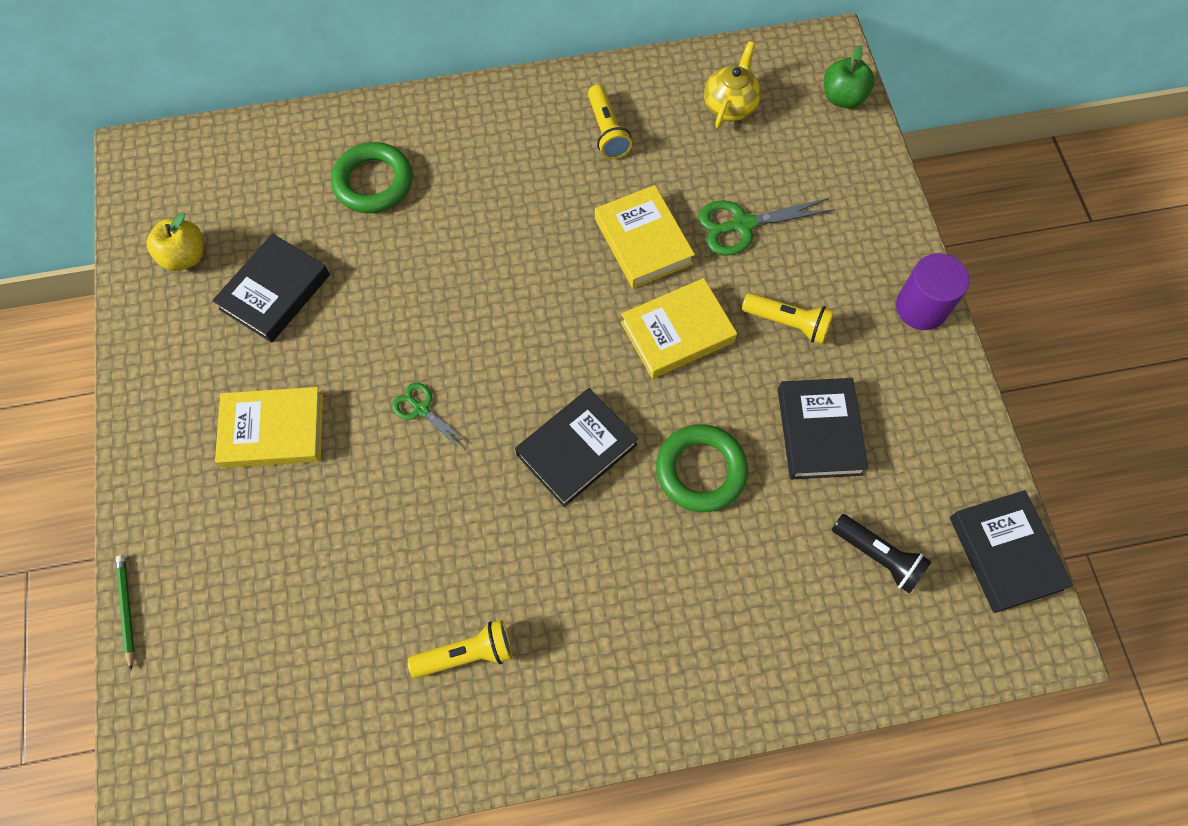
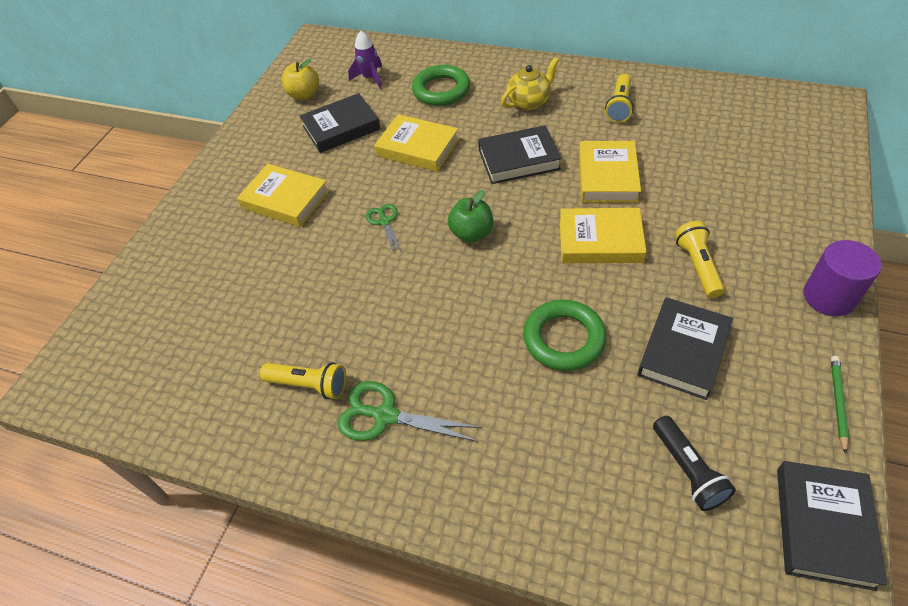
camera: 35 degrees right, 15 degrees down
green pencil [116,555,135,670] -> green pencil moved to [831,356,849,454]
black book [515,388,638,507] -> black book moved to [478,125,562,184]
green scissors [698,198,835,256] -> green scissors moved to [338,381,482,442]
yellow teapot [704,41,761,129] -> yellow teapot moved to [501,57,559,110]
yellow flashlight [742,293,834,344] -> yellow flashlight turned 150 degrees counterclockwise [675,221,725,298]
green apple [824,46,875,108] -> green apple moved to [448,190,493,242]
none -> purple rocket [348,31,382,89]
none -> yellow book [374,114,459,172]

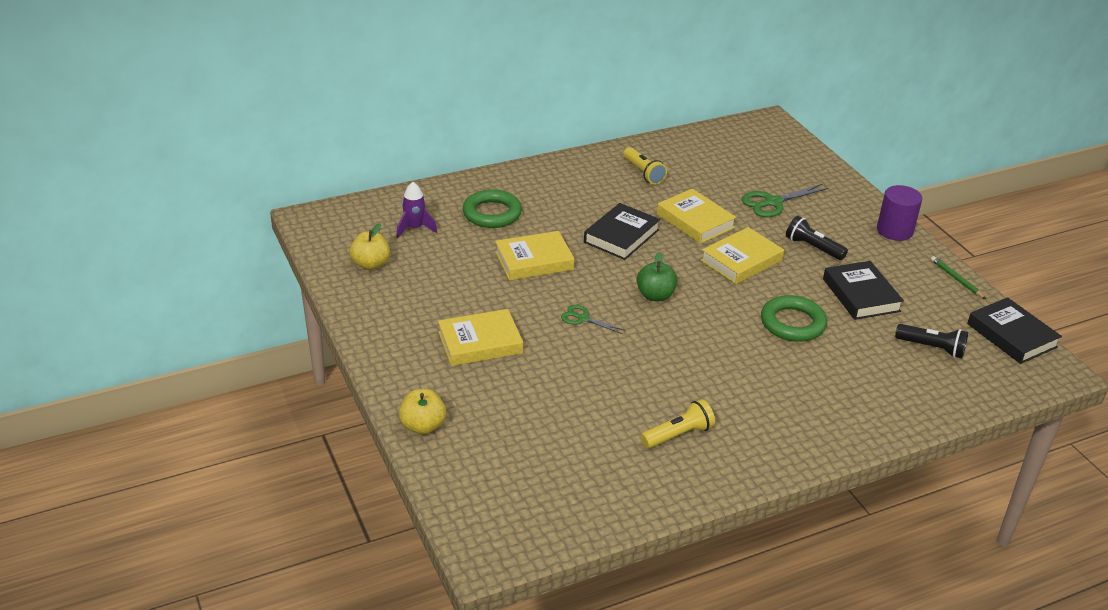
camera: 50 degrees left, 15 degrees down
black book [300,93,380,153] -> none
green scissors [338,381,482,442] -> green scissors moved to [741,184,829,217]
yellow teapot [501,57,559,110] -> none
yellow flashlight [675,221,725,298] -> black flashlight [786,216,848,260]
none -> yellow apple [399,389,446,434]

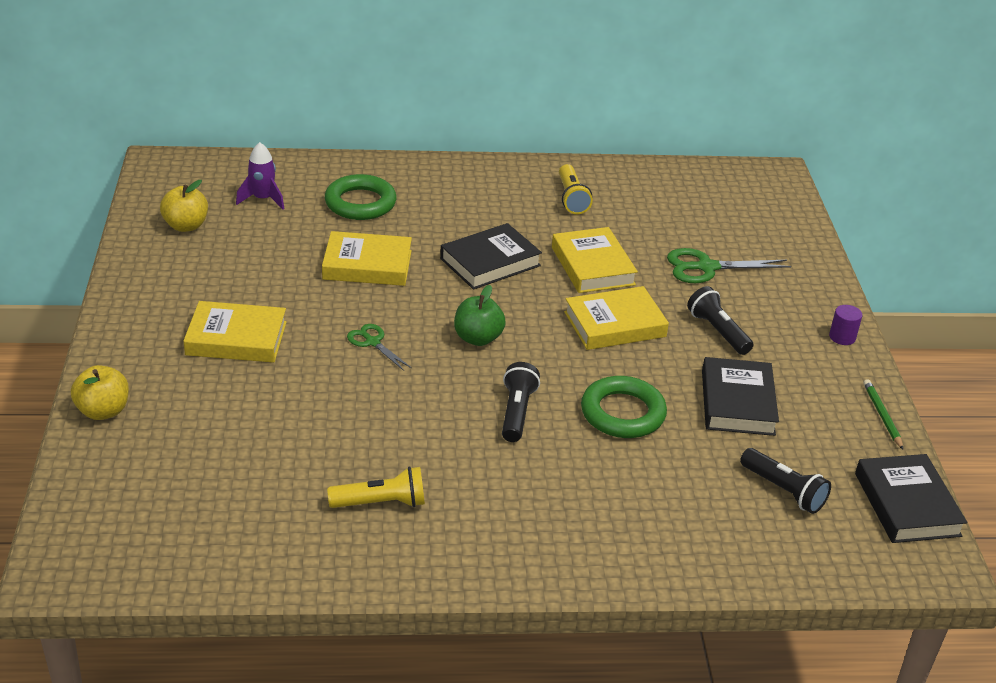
camera: 20 degrees right, 0 degrees up
purple cylinder [877,185,922,241] -> purple cylinder [829,305,862,345], size x0.55
none -> black flashlight [502,362,540,442]

